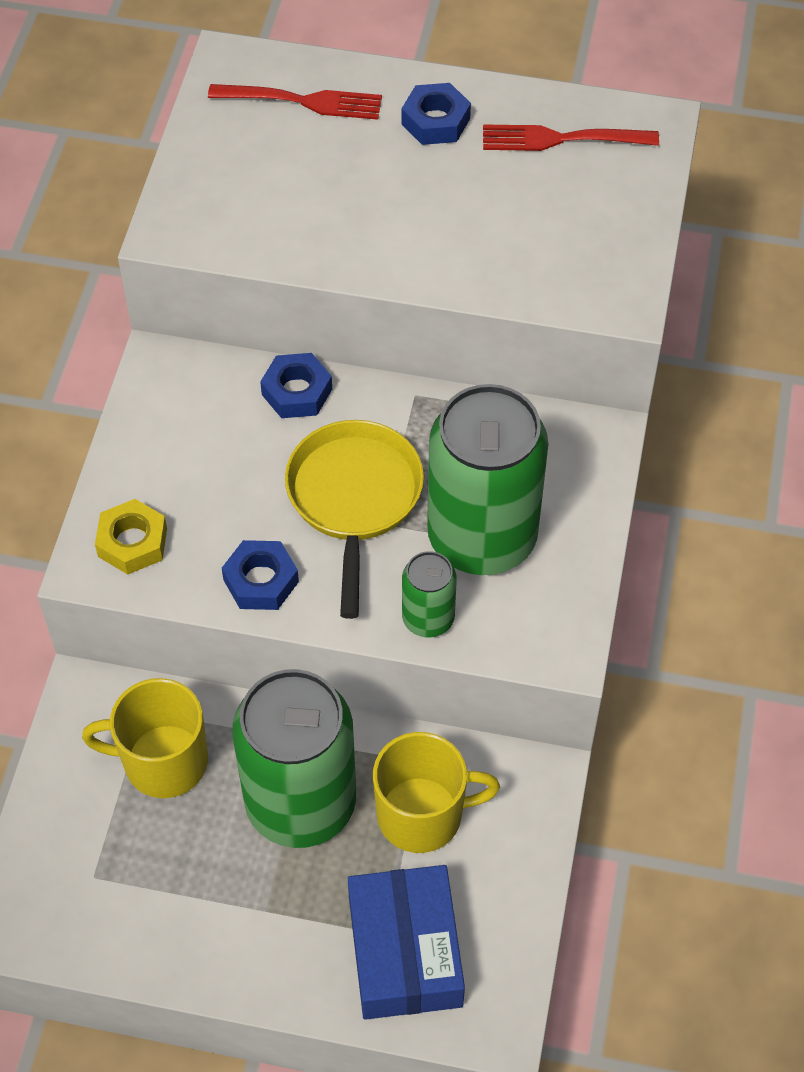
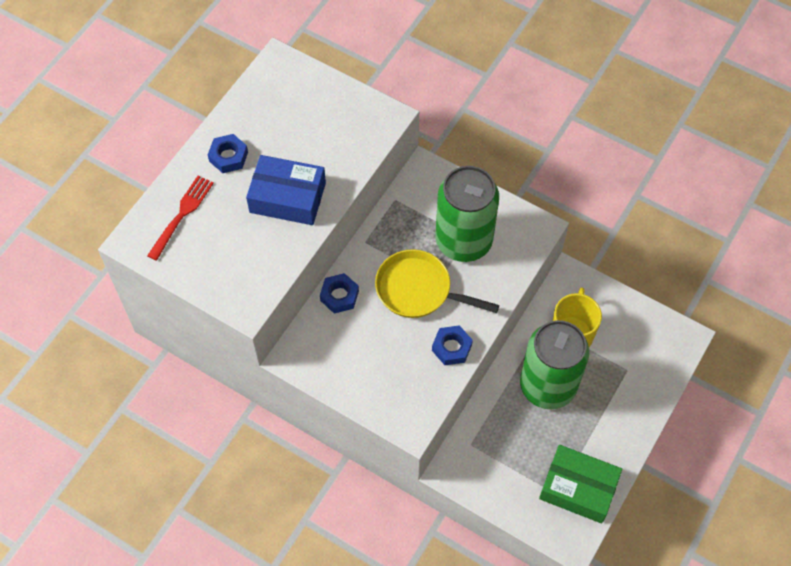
camera: 70 degrees left, 5 degrees up
yellow mug [82,678,208,798] -> none
yellow nut [95,499,167,575] -> none
blue box [348,865,465,1020] -> blue box moved to [246,155,326,225]
green can [402,551,457,637] -> none
red fork [483,124,659,151] -> none
none -> green box [539,445,622,524]

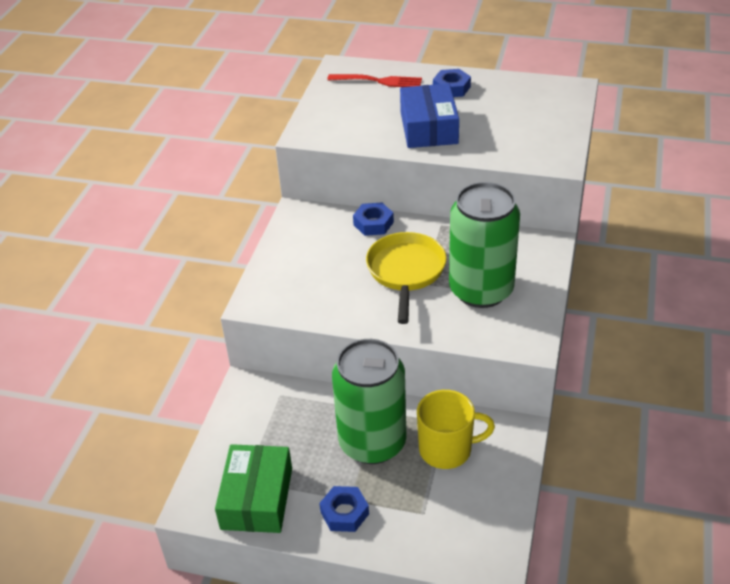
camera: 75 degrees right, 20 degrees down
blue nut [432,325,473,365] -> blue nut moved to [319,486,369,532]

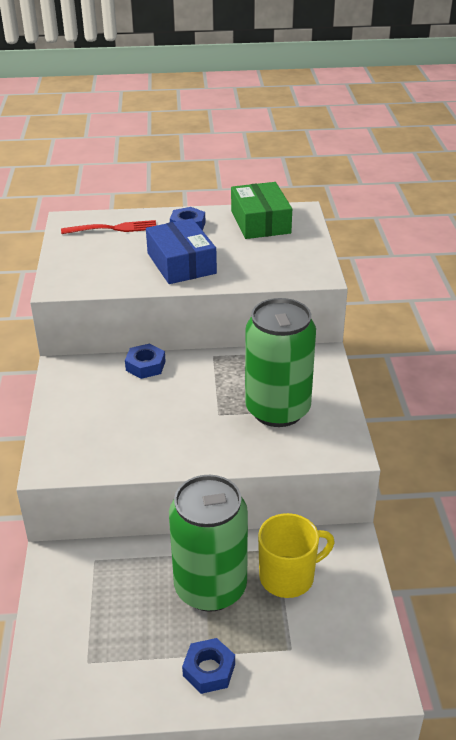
camera: 20 degrees left, 5 degrees down
green box [215,444,292,533] -> green box moved to [231,182,292,239]
yellow pan [366,232,447,324] -> none

